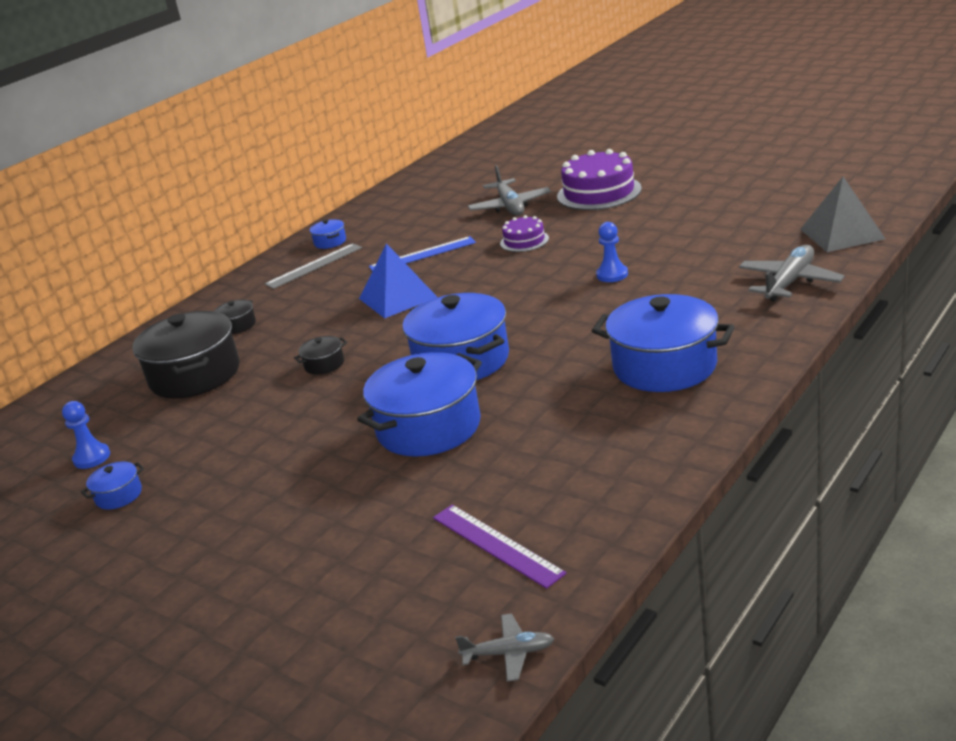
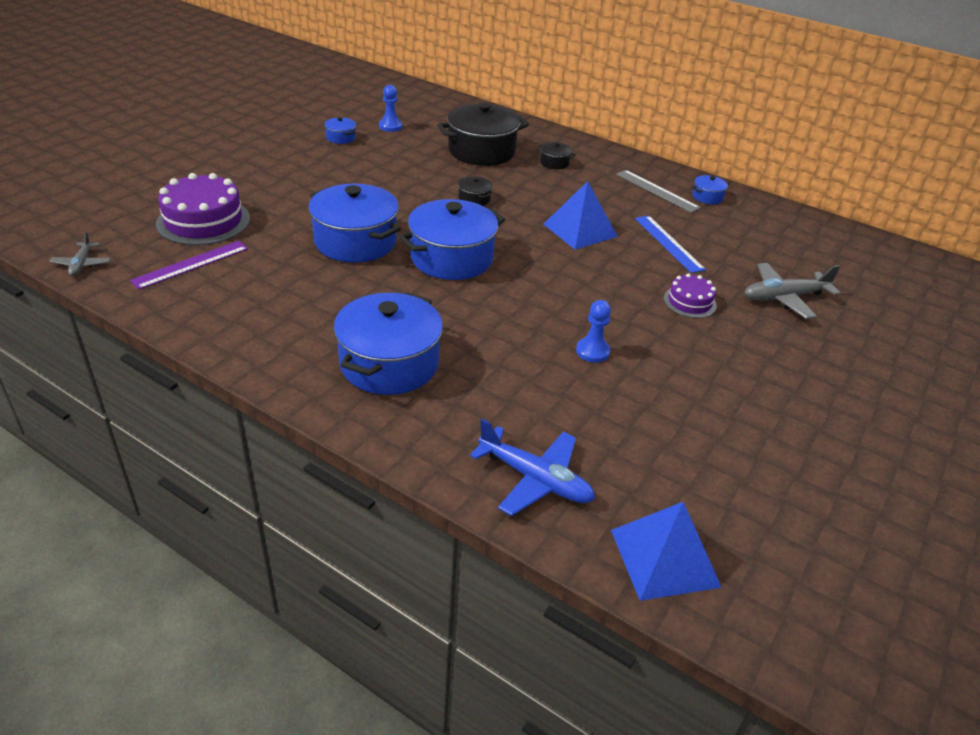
camera: 80 degrees right, 10 degrees up
purple cake [557,149,642,210] -> purple cake moved to [156,173,250,245]
grey plane [739,245,845,302] -> blue plane [470,419,595,516]
grey pyramid [800,177,886,252] -> blue pyramid [611,502,722,601]

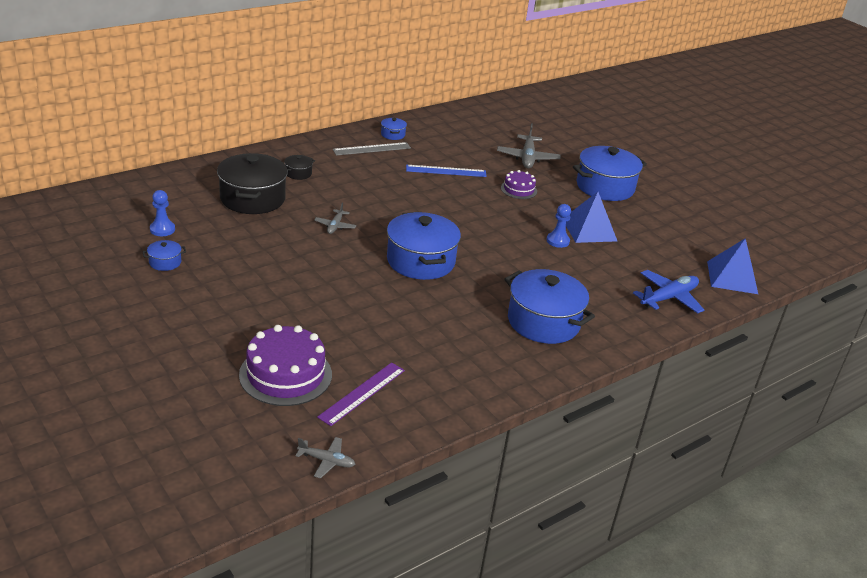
camera: 70 degrees left, 5 degrees down
purple ruler [130,241,248,290] -> purple ruler turned 60 degrees clockwise [317,362,405,426]
blue pot [308,184,401,263] -> blue pot moved to [573,146,647,201]
black pot [458,176,493,206] -> grey plane [314,203,357,234]
blue pyramid [543,181,618,250] -> blue pyramid moved to [566,192,617,243]

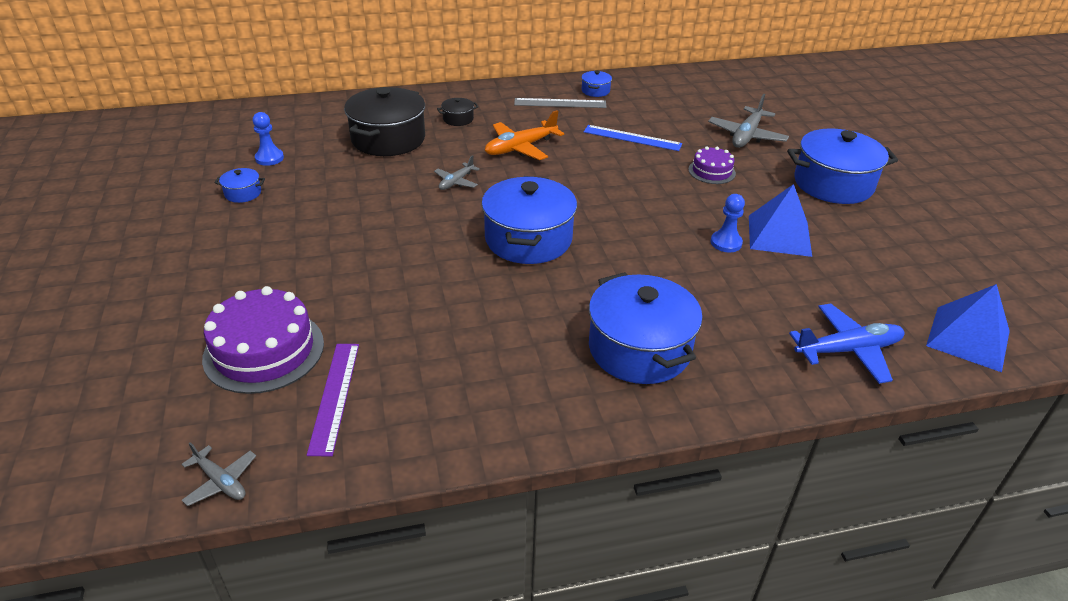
camera: 25 degrees right, 5 degrees up
purple ruler [317,362,405,426] -> purple ruler turned 60 degrees counterclockwise [307,344,359,456]
none -> orange plane [485,110,564,160]

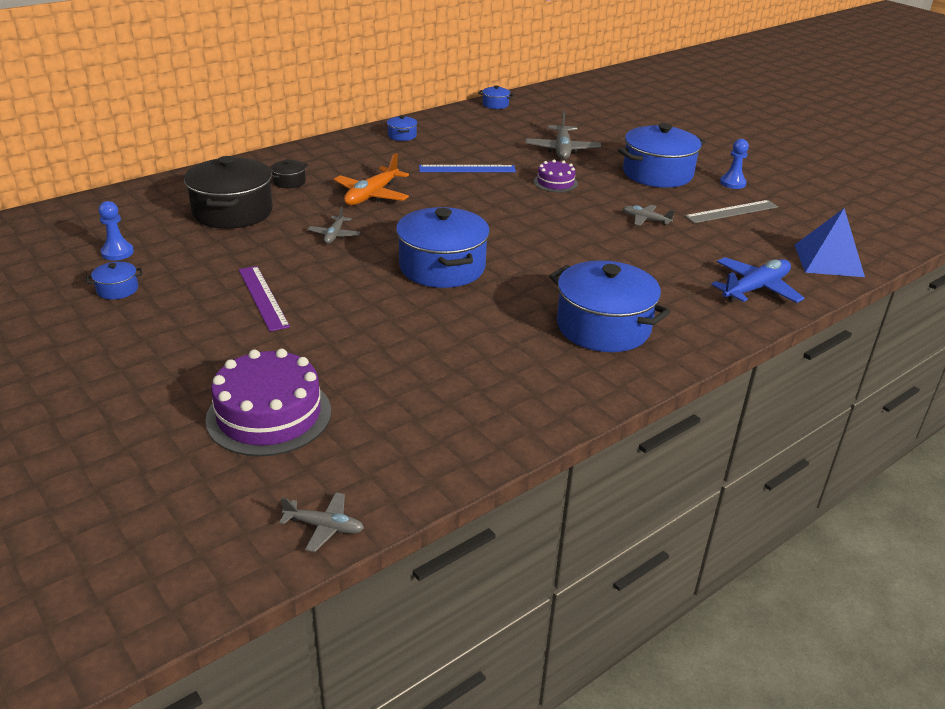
camera: 25 degrees left, 5 degrees down
purple ruler [307,344,359,456] -> purple ruler moved to [239,266,290,332]
grey ruler [514,98,607,108] -> grey ruler moved to [685,200,778,223]
blue pawn [711,194,745,252] -> blue pawn moved to [720,139,749,189]
blue pyramid [749,184,812,257] -> grey plane [622,205,675,226]
none -> blue pot [478,85,514,109]

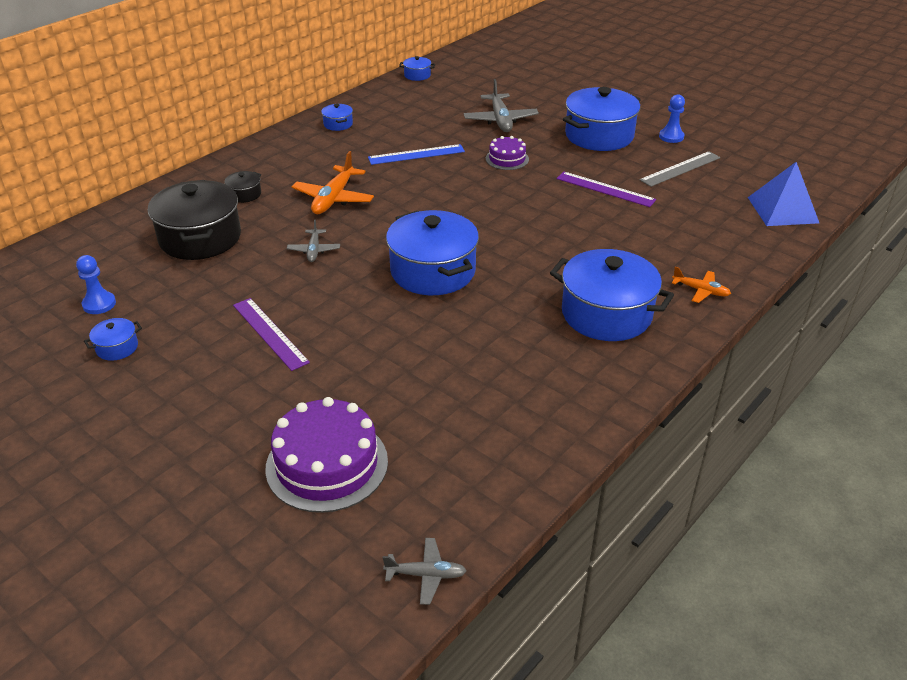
camera: 10 degrees left, 5 degrees up
grey plane [622,205,675,226] -> purple ruler [556,172,656,207]
blue plane [711,257,804,303] -> none
none -> orange plane [672,267,731,303]

